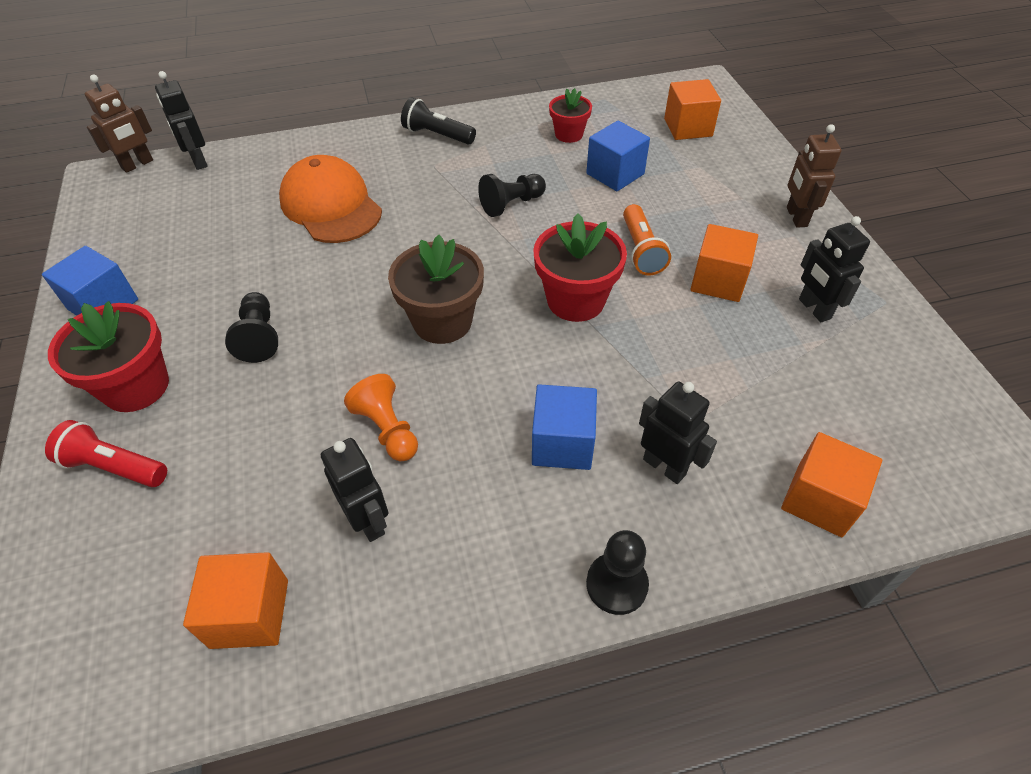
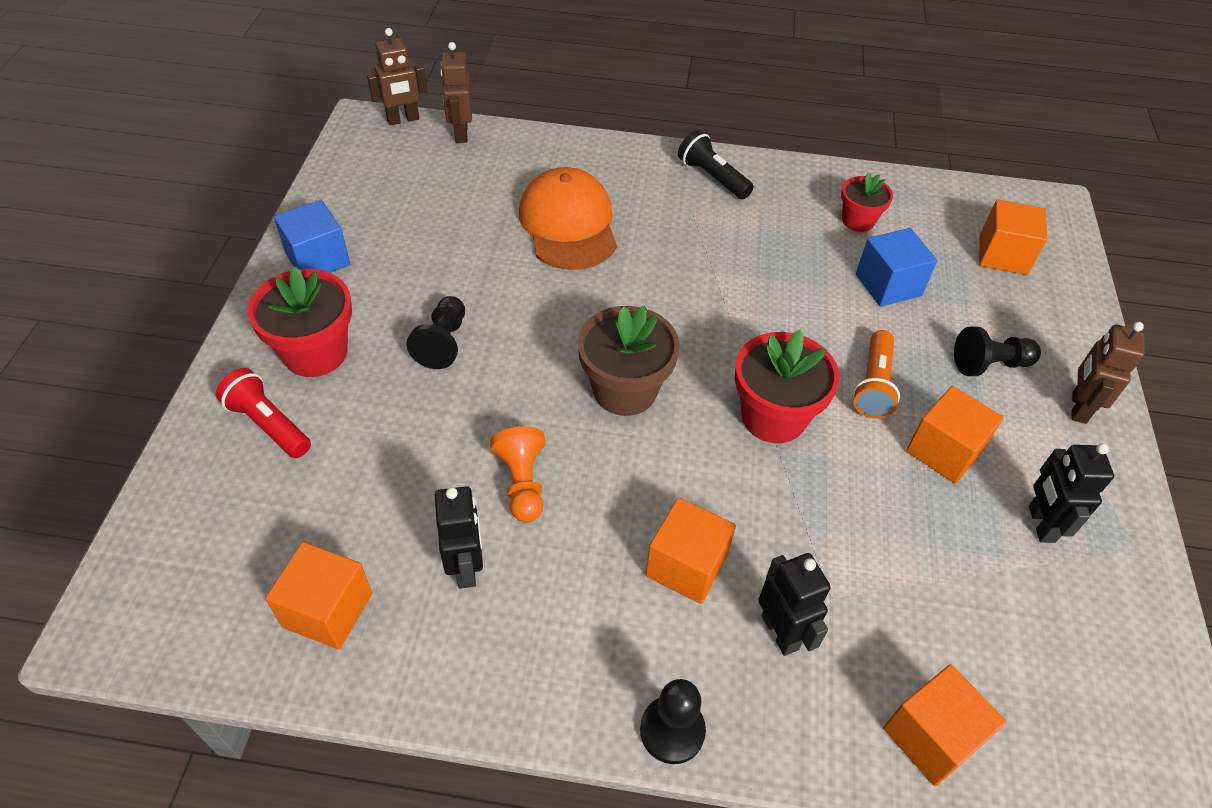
camera: 20 degrees right, 0 degrees up
black robot [155,71,208,170] -> brown robot [440,42,472,143]
black pawn [478,174,546,217] -> black pawn moved to [954,326,1041,376]
blue cube [532,384,597,470] -> orange cube [645,498,736,604]

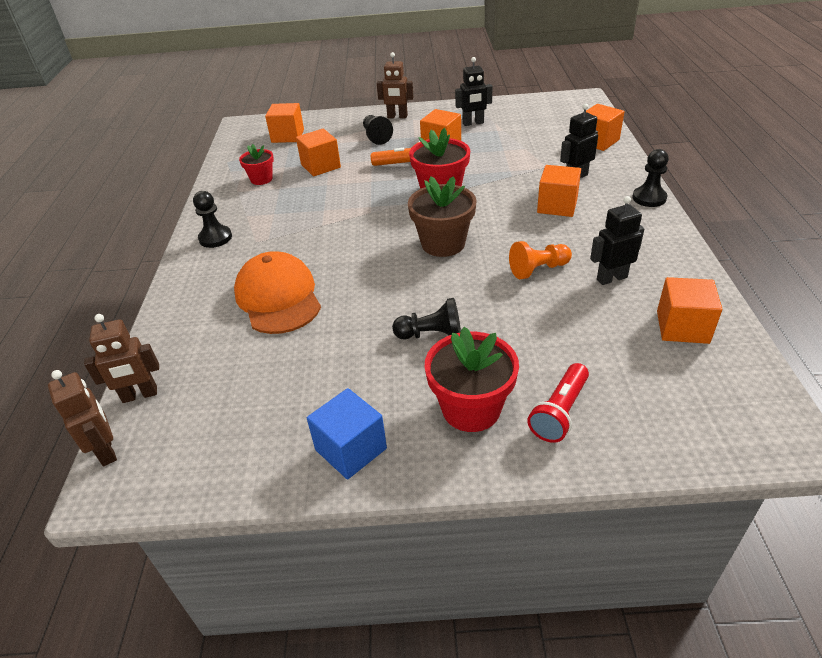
camera: 95 degrees left, 10 degrees down
orange cap [519,167,617,270] -> orange cap turned 90 degrees clockwise [234,251,321,334]
black flashlight [678,130,754,199] -> black pawn [193,191,232,248]
blue cube [856,228,937,307] -> orange cube [296,129,341,176]

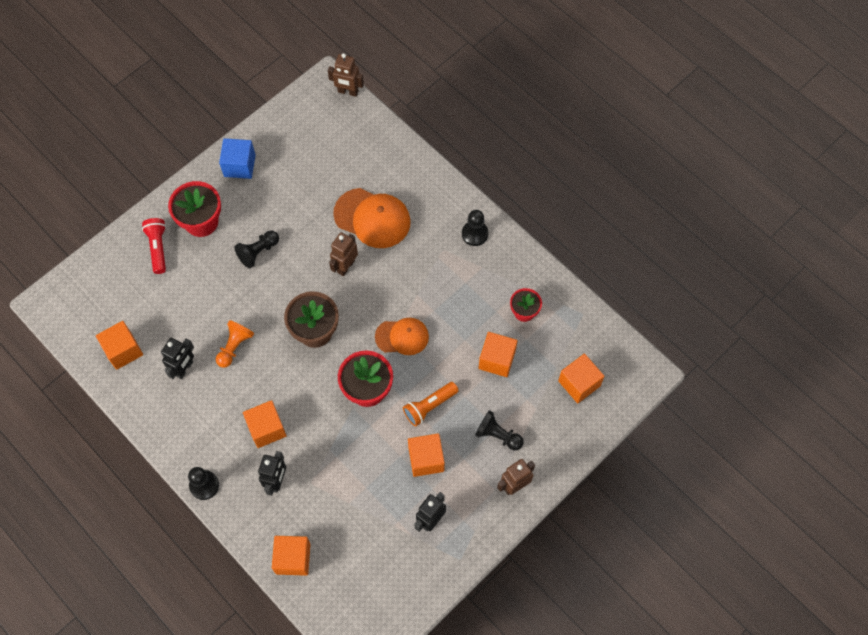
camera: 135 degrees right, 25 degrees up
brown robot [84,314,159,403] -> brown robot moved to [329,232,358,276]
none -> orange cap [375,318,429,355]

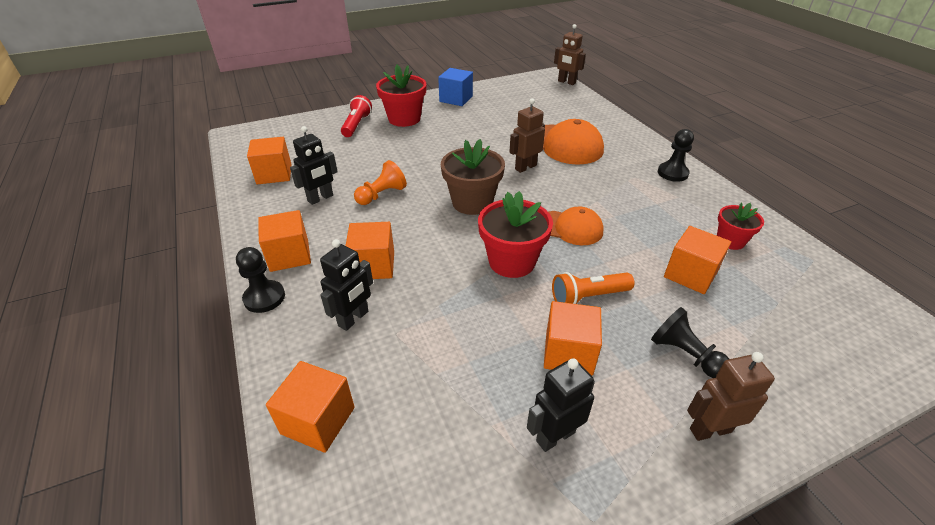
camera: 20 degrees right, 25 degrees down
black pawn [234,230,279,268] -> none
orange cube [558,354,605,403] -> orange cube moved to [258,210,311,272]

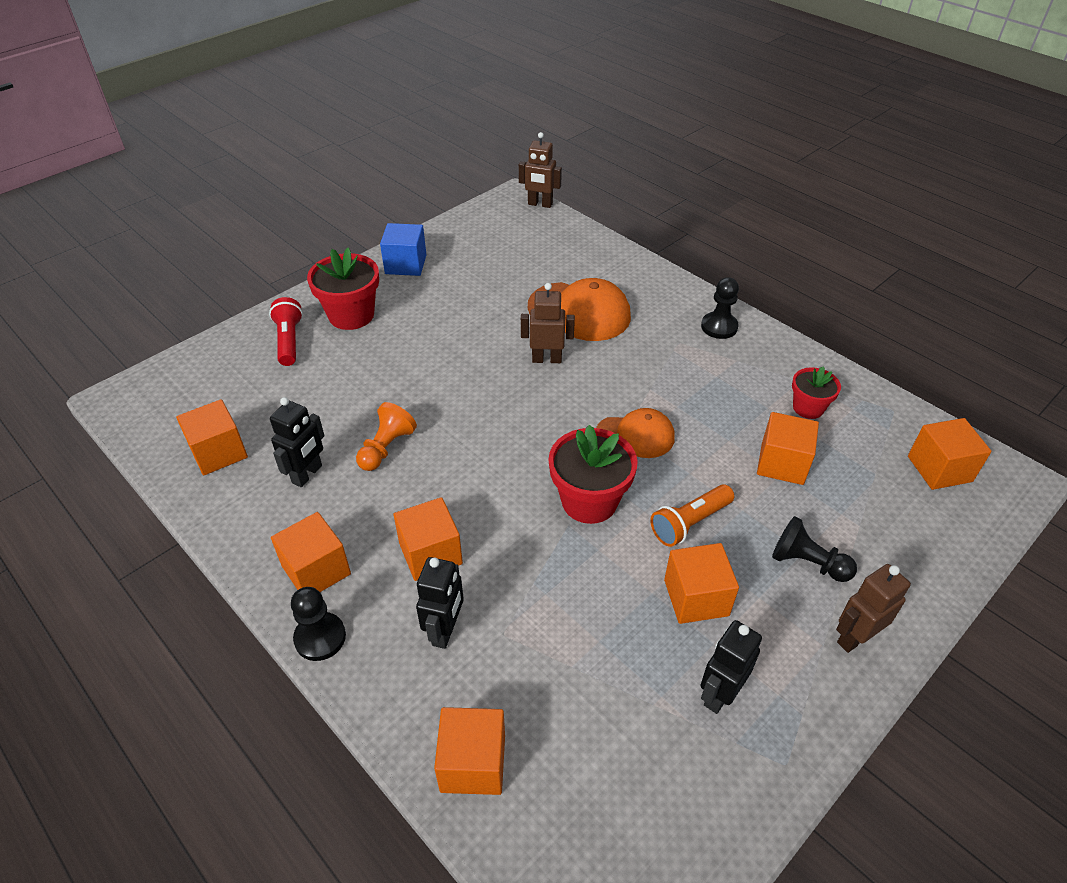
camera: 20 degrees left, 5 degrees up
brown flower pot [441,139,505,215] -> none
brown robot [509,98,545,173] -> brown robot turned 60 degrees clockwise [521,283,575,363]
none -> orange cube [908,418,992,490]

